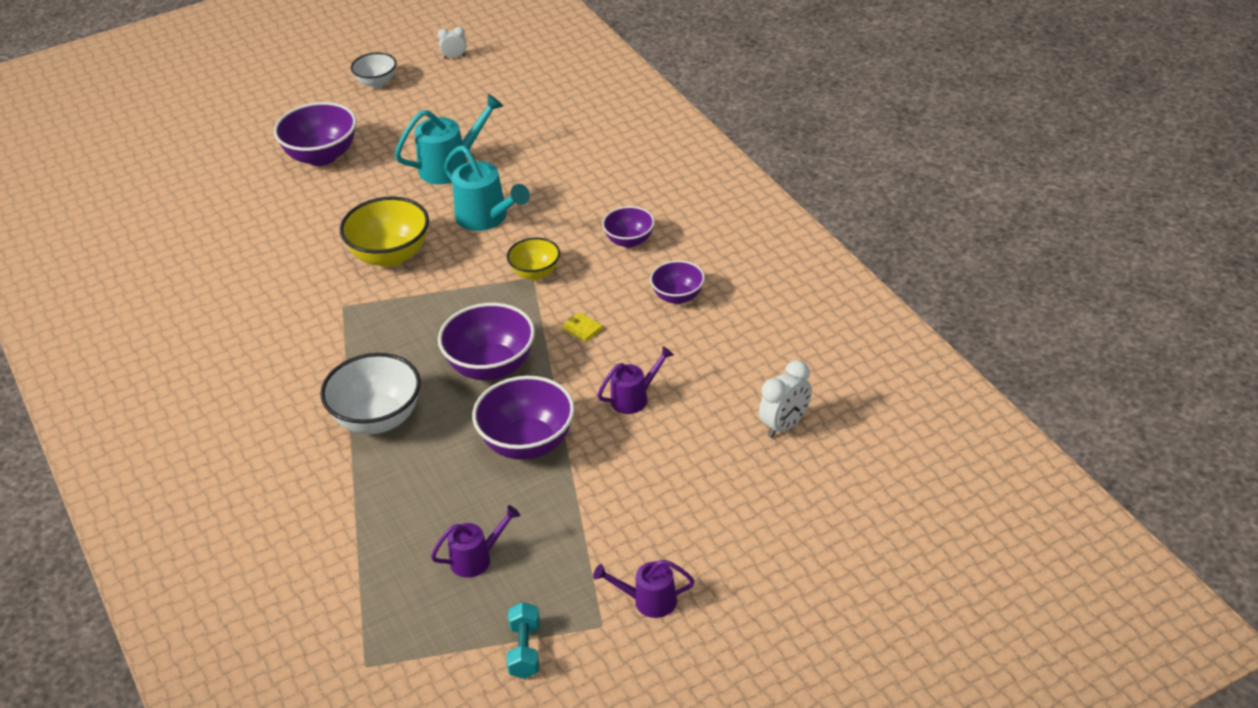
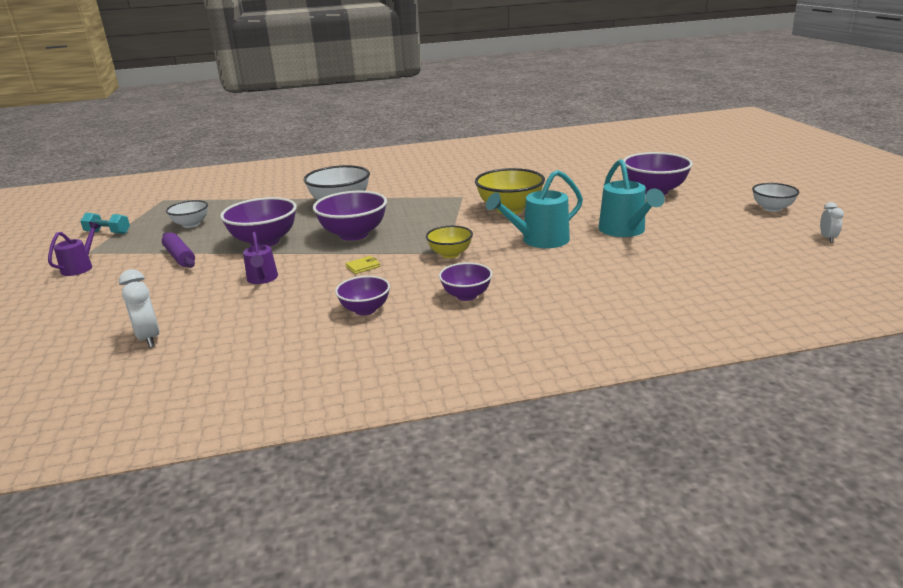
camera: 105 degrees right, 15 degrees down
purple watering can [431,505,520,578] -> white bowl [166,200,208,228]
none -> purple rolling pin [162,232,195,268]

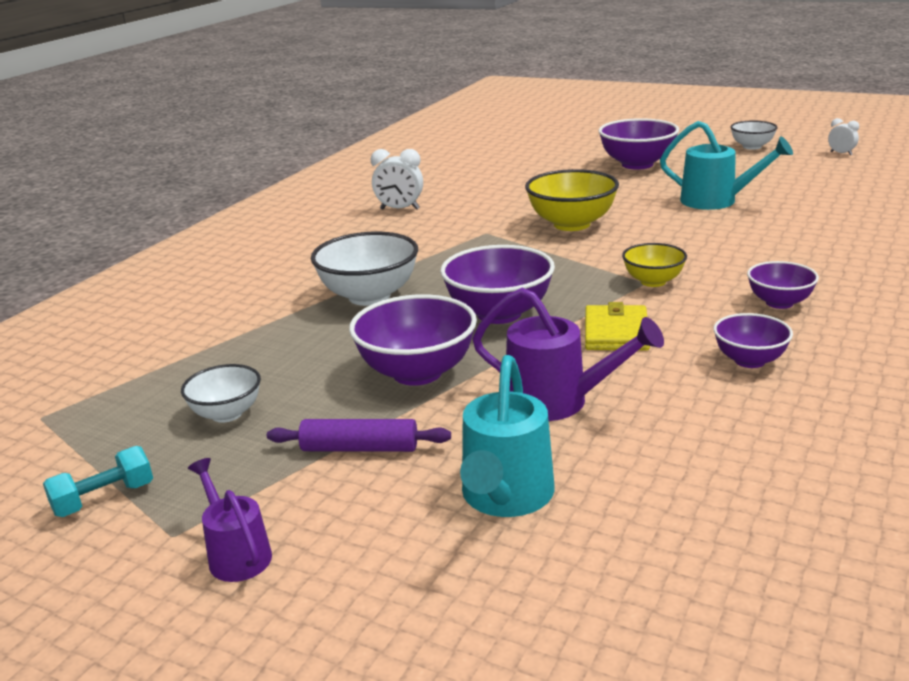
camera: 50 degrees left, 0 degrees up
white clock [119,269,160,348] -> white clock moved to [371,149,423,210]
purple watering can [243,232,278,284] -> purple watering can [472,288,664,421], size x1.61
yellow wallet [345,256,380,274] -> yellow wallet [585,302,650,351], size x1.87
turquoise watering can [486,170,583,248] -> turquoise watering can moved to [460,355,555,517]

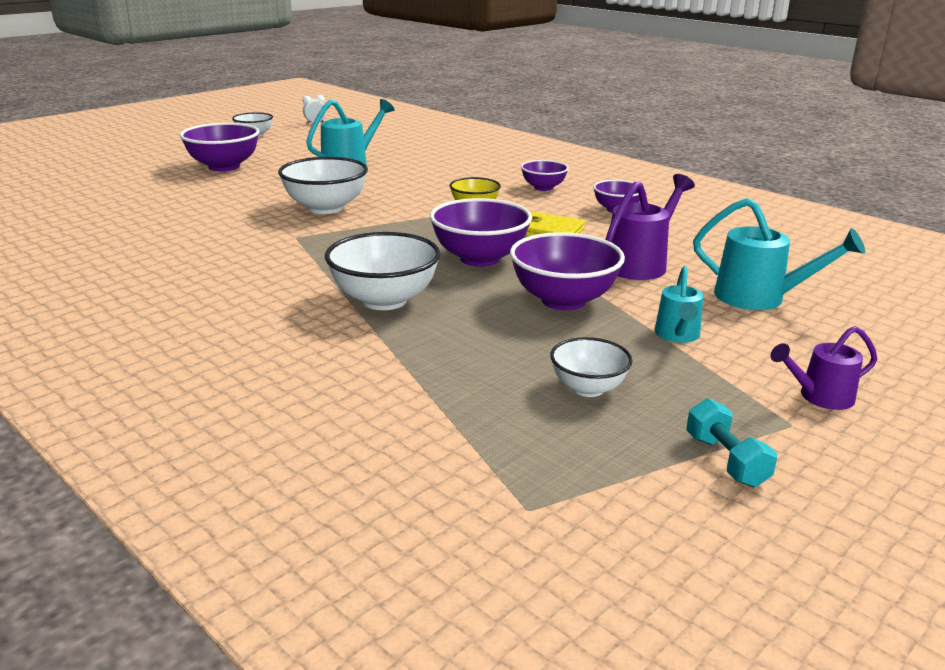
camera: 75 degrees left, 0 degrees up
purple rolling pin [267,419,451,452] -> turquoise watering can [655,266,703,343]
white clock [371,149,423,210] -> none
yellow bowl [525,169,619,231] -> white bowl [278,157,368,214]

